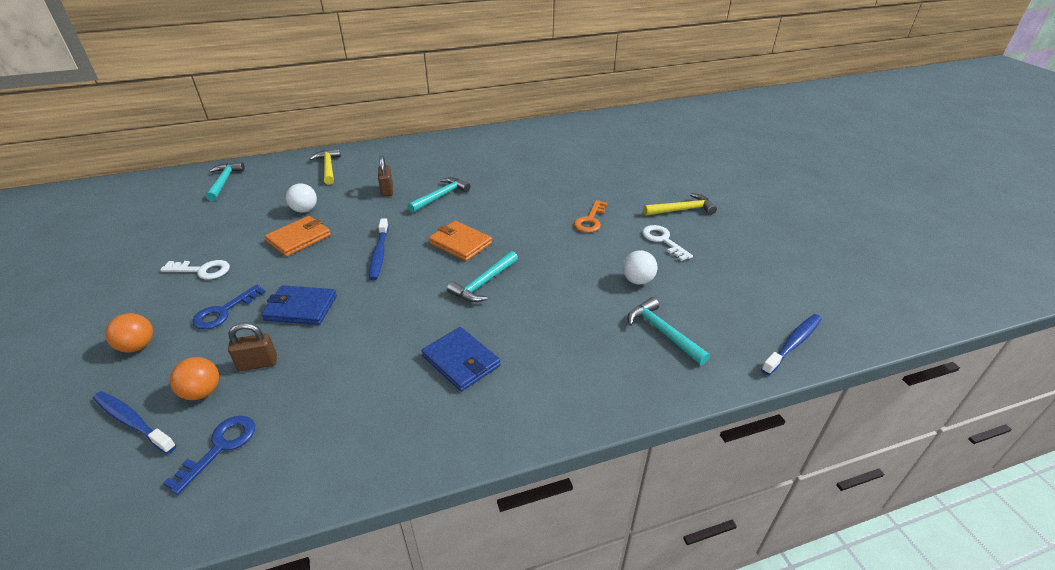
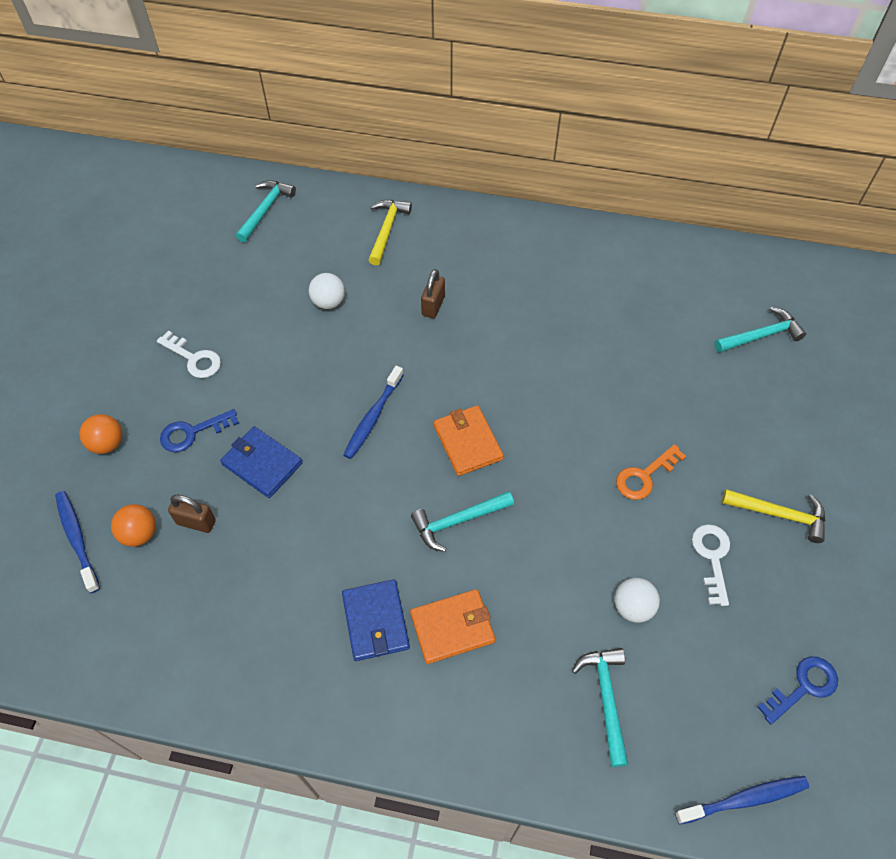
camera: 30 degrees right, 20 degrees up
blue key [163,416,255,495] -> blue key moved to [757,656,838,724]
orange wallet [265,216,331,257] -> orange wallet moved to [410,589,495,664]
turquoise hammer [408,177,471,213] -> turquoise hammer moved to [714,307,806,353]

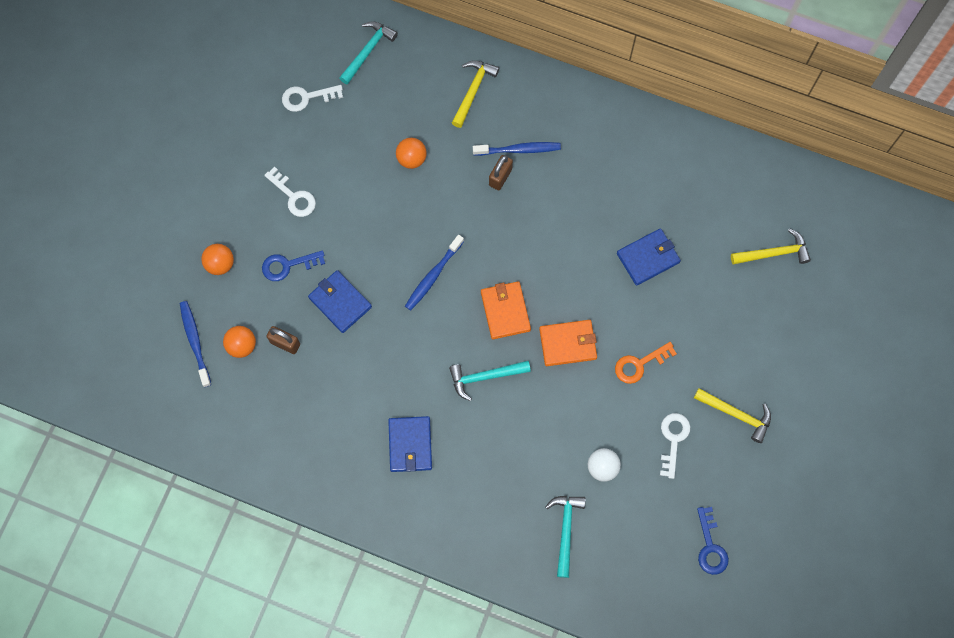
camera: 10 degrees right, 15 degrees up
white ball [309,273,345,309] -> orange ball [396,138,427,169]
orange wallet [410,589,495,664] -> orange wallet moved to [539,320,597,366]
blue toothbrush [675,776,809,824] -> blue toothbrush moved to [473,142,561,156]
turquoise hammer [714,307,806,353] -> yellow hammer [731,228,811,264]
blue key [757,656,838,724] -> blue key turned 105 degrees clockwise [697,507,729,575]
none -> white key [282,85,343,112]
none -> blue wallet [617,228,681,286]

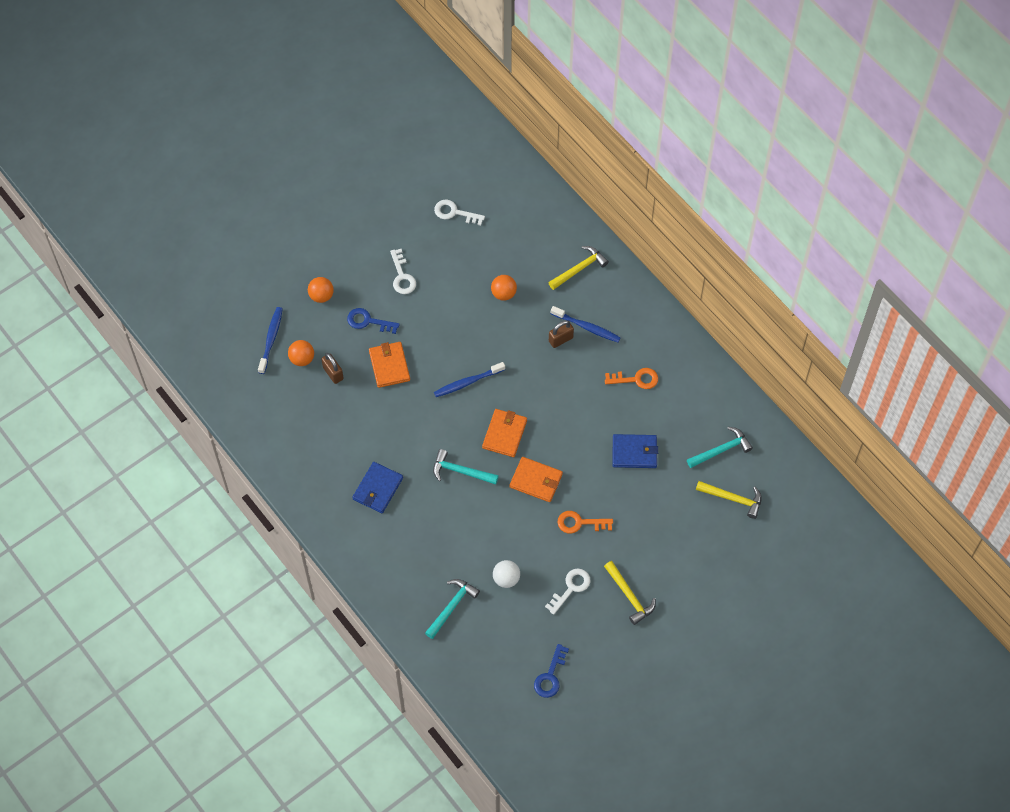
camera: 30 degrees right, 10 degrees down
blue wallet [308,270,372,333] -> orange wallet [369,342,410,388]
turquoise hammer [339,21,398,85] -> turquoise hammer moved to [687,427,753,468]
none -> orange key [605,368,658,389]

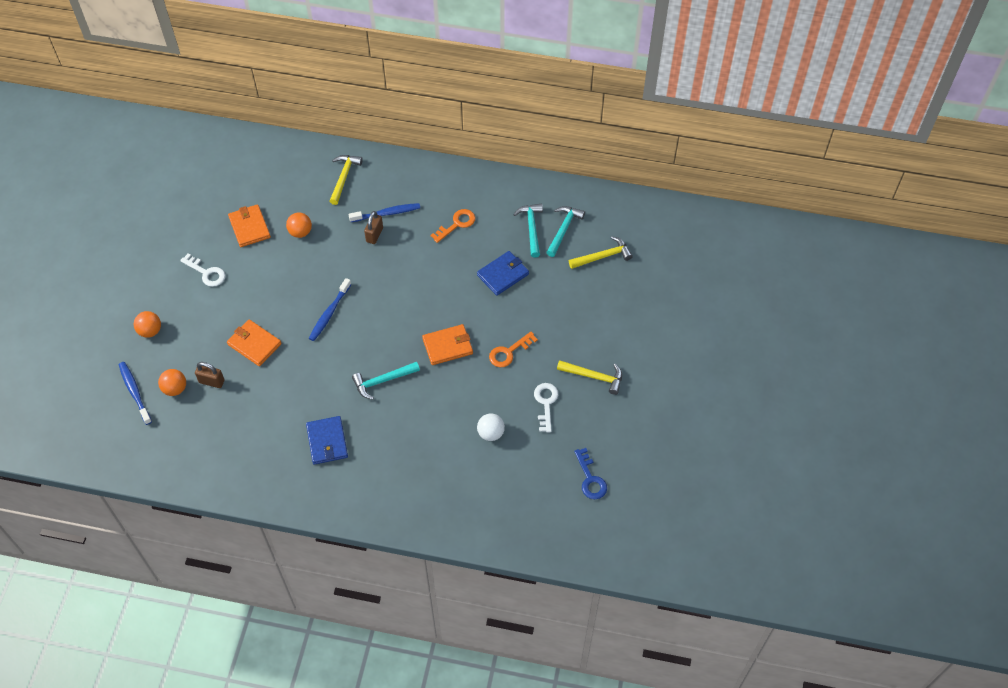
camera: 40 degrees left, 5 degrees down
blue key [347,308,400,334] -> none
turquoise hammer [425,579,480,639] -> turquoise hammer moved to [513,203,543,258]
white key [434,200,485,226] -> none
orange wallet [482,409,527,457] -> orange wallet moved to [228,204,271,247]

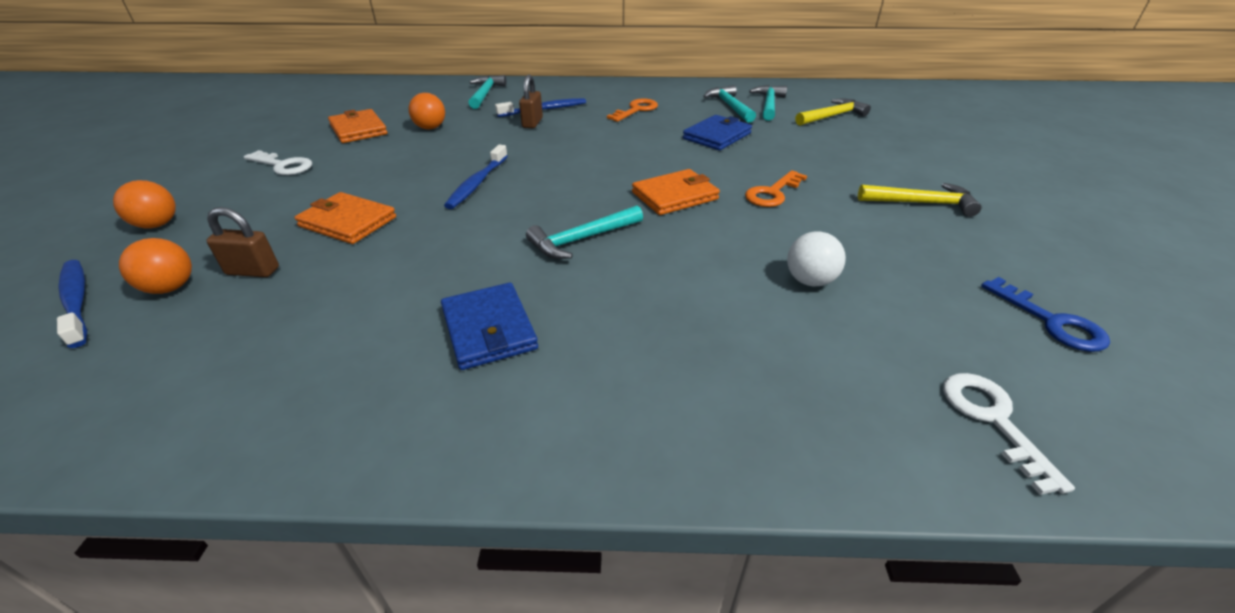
camera: 10 degrees left, 20 degrees down
yellow hammer [329,155,363,205] -> turquoise hammer [468,75,506,109]
white key [534,383,558,433] -> white key moved to [943,373,1075,495]

